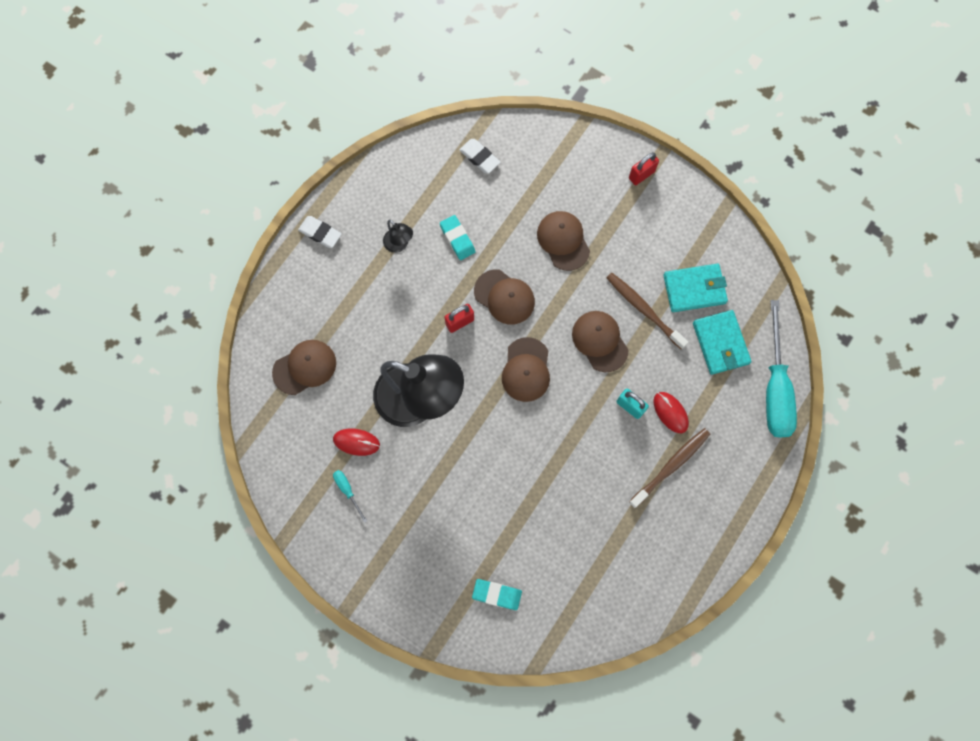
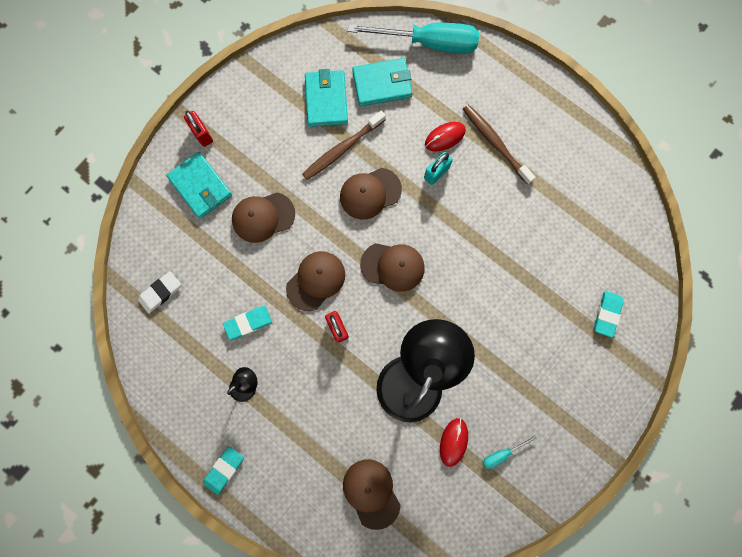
camera: 85 degrees left, 5 degrees up
white eraser [298,216,342,248] -> turquoise eraser [203,446,244,495]
none -> turquoise wallet [166,152,232,219]

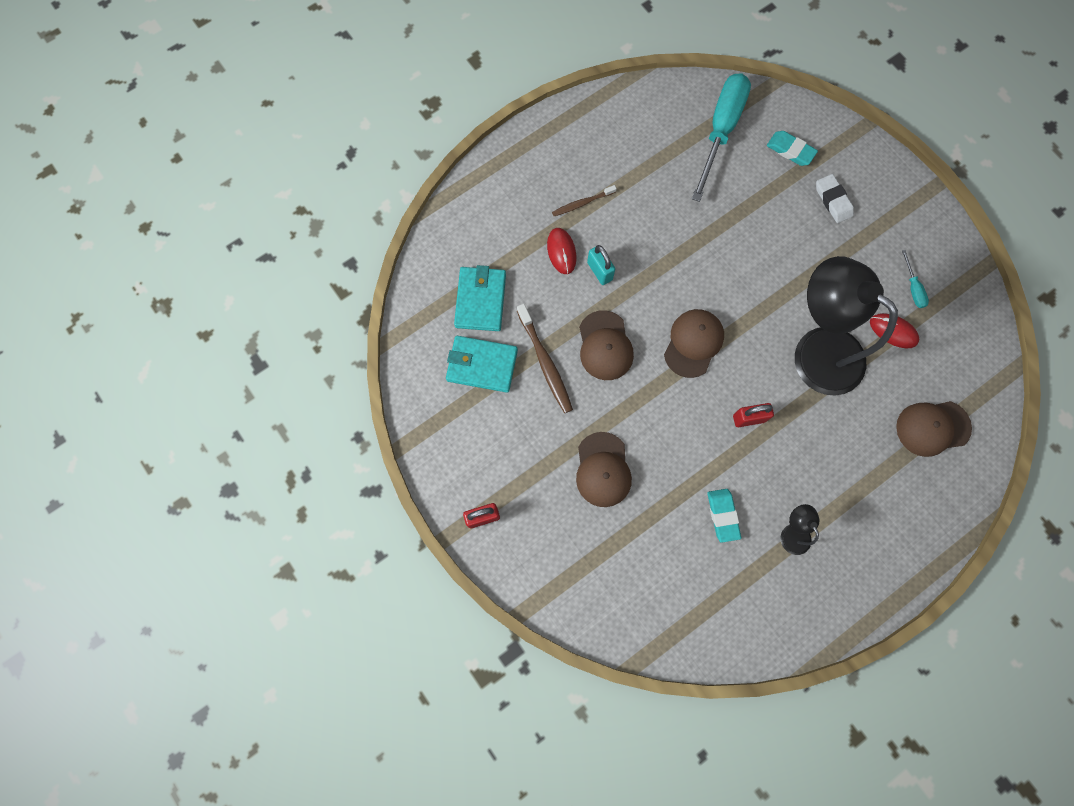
camera: 75 degrees left, 5 degrees down
white eraser [138,271,181,313] -> white eraser moved to [816,174,854,223]
turquoise wallet [166,152,232,219] -> none
turquoise eraser [203,446,244,495] -> none
brown cap [286,251,345,311] -> none
turquoise screwdriver [348,23,479,53] -> turquoise screwdriver moved to [692,73,751,202]
brown toothbrush [463,104,536,185] -> brown toothbrush [552,185,617,216], size x0.61

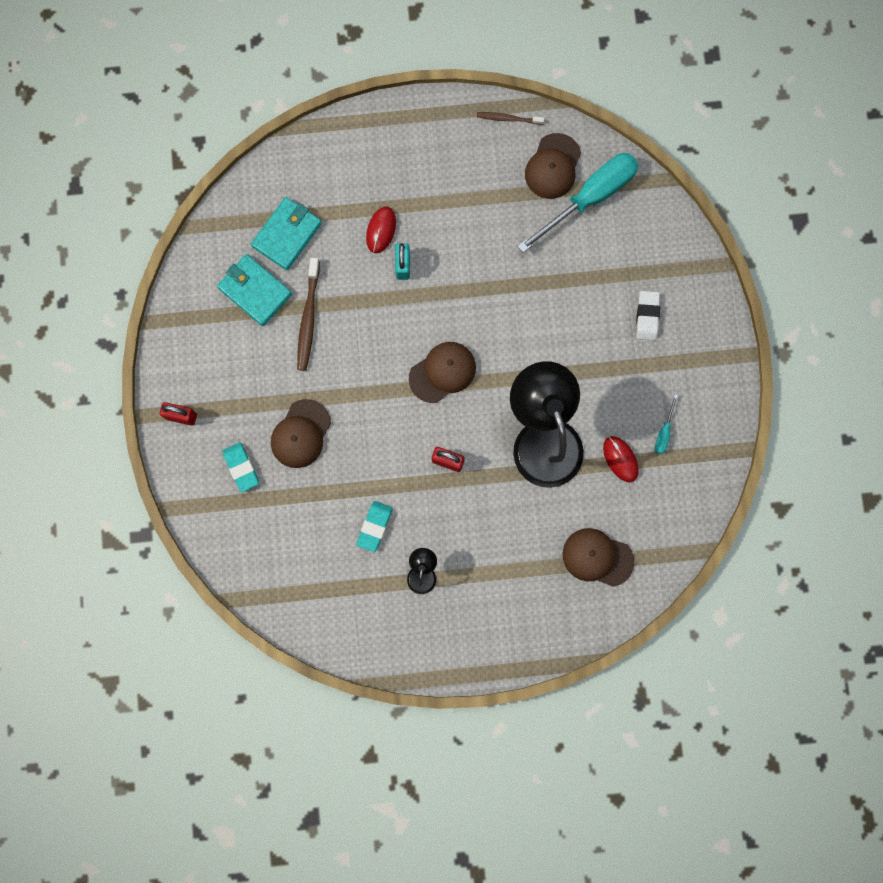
camera: 30 degrees right, 5 degrees up
brown toothbrush [552,185,617,216] -> brown toothbrush moved to [477,112,545,125]
brown cap [579,310,634,380] -> brown cap moved to [525,133,581,199]
turquoise eraser [767,131,818,166] -> turquoise eraser moved to [223,442,259,492]

